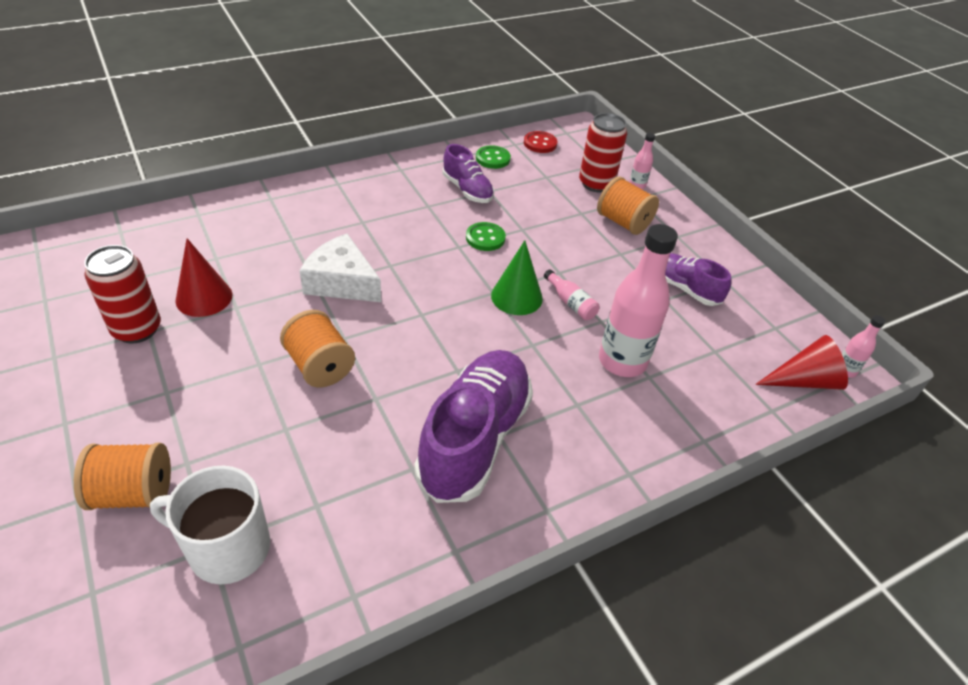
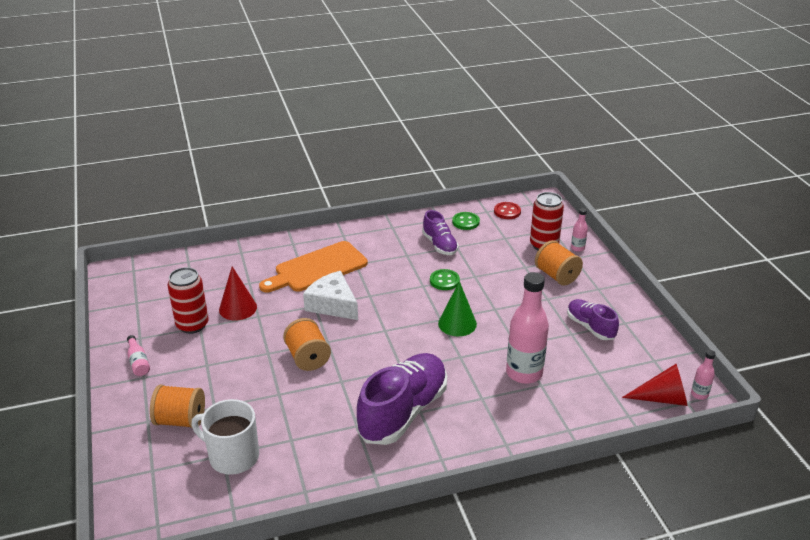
camera: 15 degrees right, 10 degrees down
pink bottle [544,269,599,320] -> pink bottle moved to [127,335,150,376]
none -> orange cutting board [259,241,368,292]

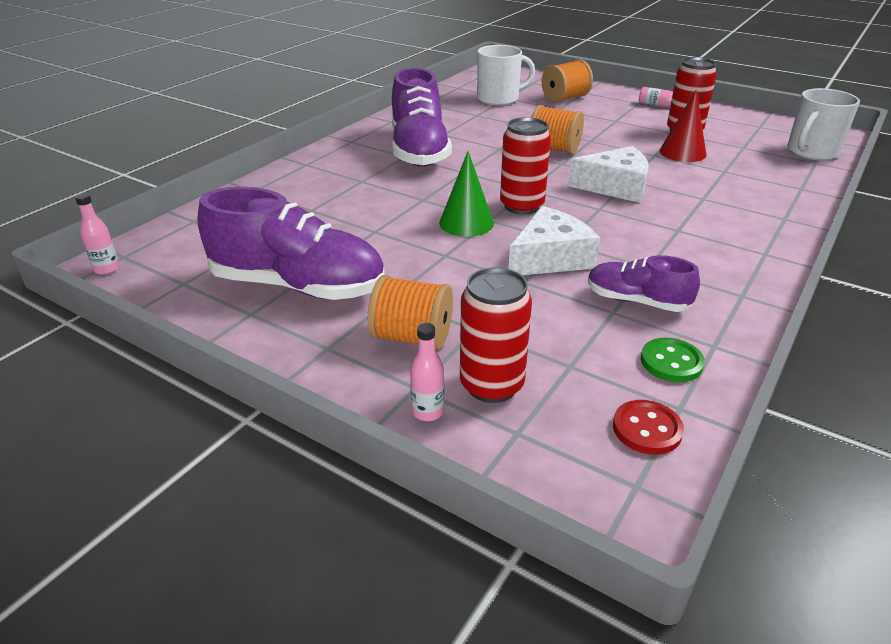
camera: 140 degrees right, 0 degrees up
orange cutting board [259,241,368,292] -> none
green button [430,269,460,290] -> white cheese [508,206,600,275]
pink bottle [506,272,549,384] -> none
purple shoe [567,299,619,340] -> purple shoe [198,187,385,300], size x1.83
red cone [622,364,688,406] -> none
none -> red can [500,117,551,215]
none -> white mug [787,88,860,161]

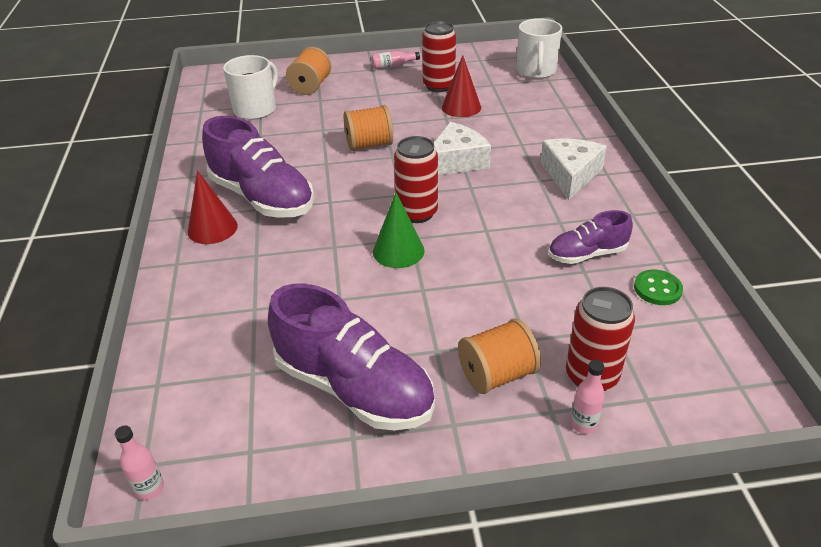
camera: 40 degrees left, 5 degrees up
purple shoe [198,187,385,300] -> purple shoe turned 60 degrees clockwise [268,284,435,430]
white cheese [508,206,600,275] -> white cheese moved to [540,139,607,200]
red button [613,400,684,455] -> none
none -> red cone [188,171,238,244]

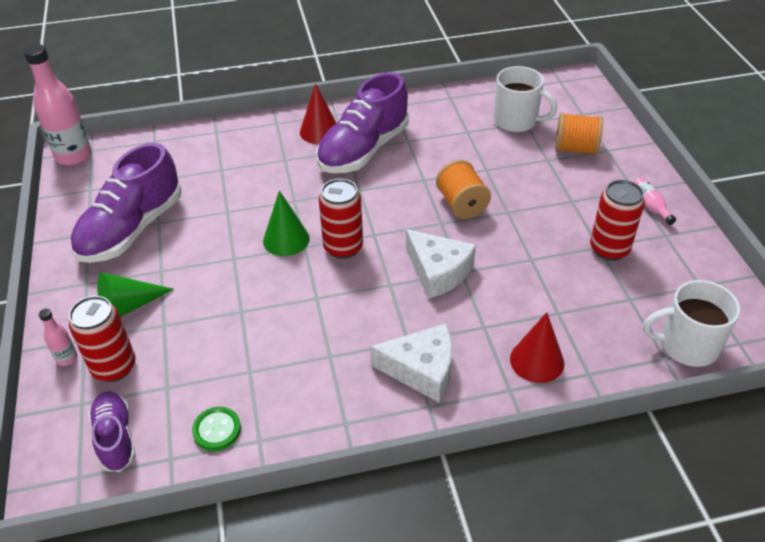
camera: 85 degrees right, 5 degrees up
pink bottle [115,425,164,500] -> pink bottle [24,44,92,166], size x2.19
red cone [442,55,481,117] -> red cone moved to [510,312,564,383]
orange spool [458,319,541,394] -> green cone [97,272,174,317]
purple shoe [548,210,633,264] -> purple shoe moved to [89,391,135,472]

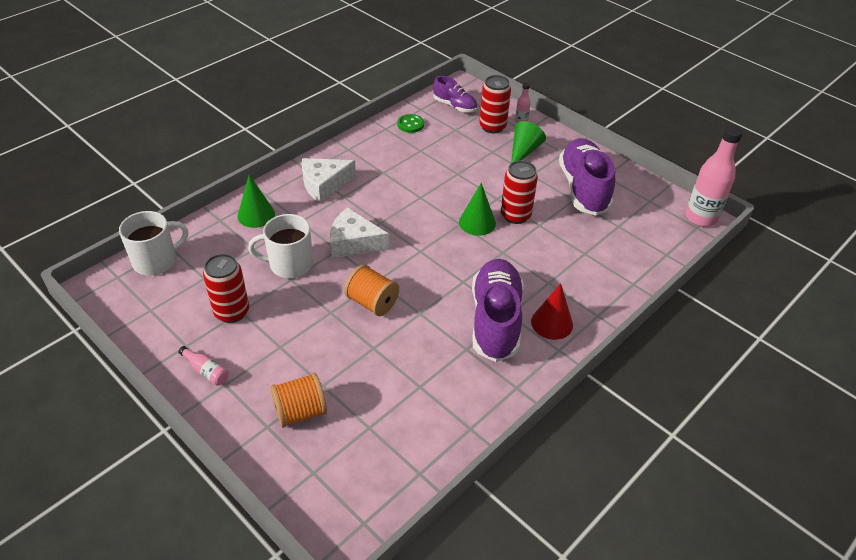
camera: 145 degrees right, 0 degrees up
red can [319,179,363,259] -> red can moved to [501,160,538,224]
white mug [494,66,557,132] -> white mug moved to [248,214,313,278]
red cone [510,312,564,383] -> green cone [238,175,275,228]

